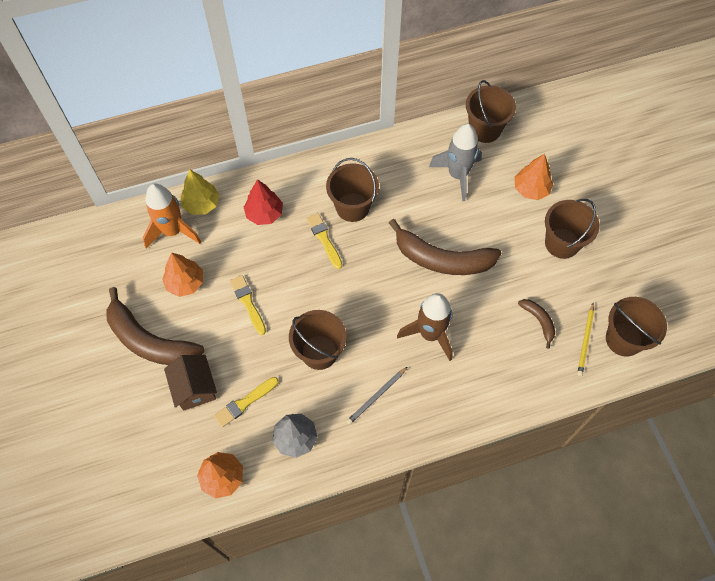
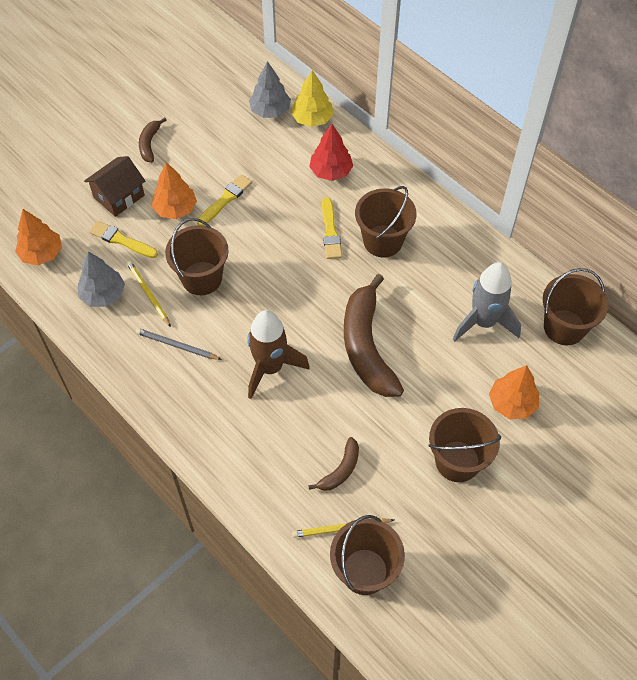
camera: 65 degrees right, 5 degrees down
brown banana [106,287,204,365] -> brown banana [139,117,167,162], size x0.47
orange rocket [143,183,201,248] -> grey tree [249,61,291,118]
orange tree [162,252,203,297] -> orange tree moved to [152,162,197,219]
yellow brush [306,213,342,269] -> yellow brush turned 135 degrees clockwise [322,197,342,259]
none -> yellow pencil [127,261,171,327]

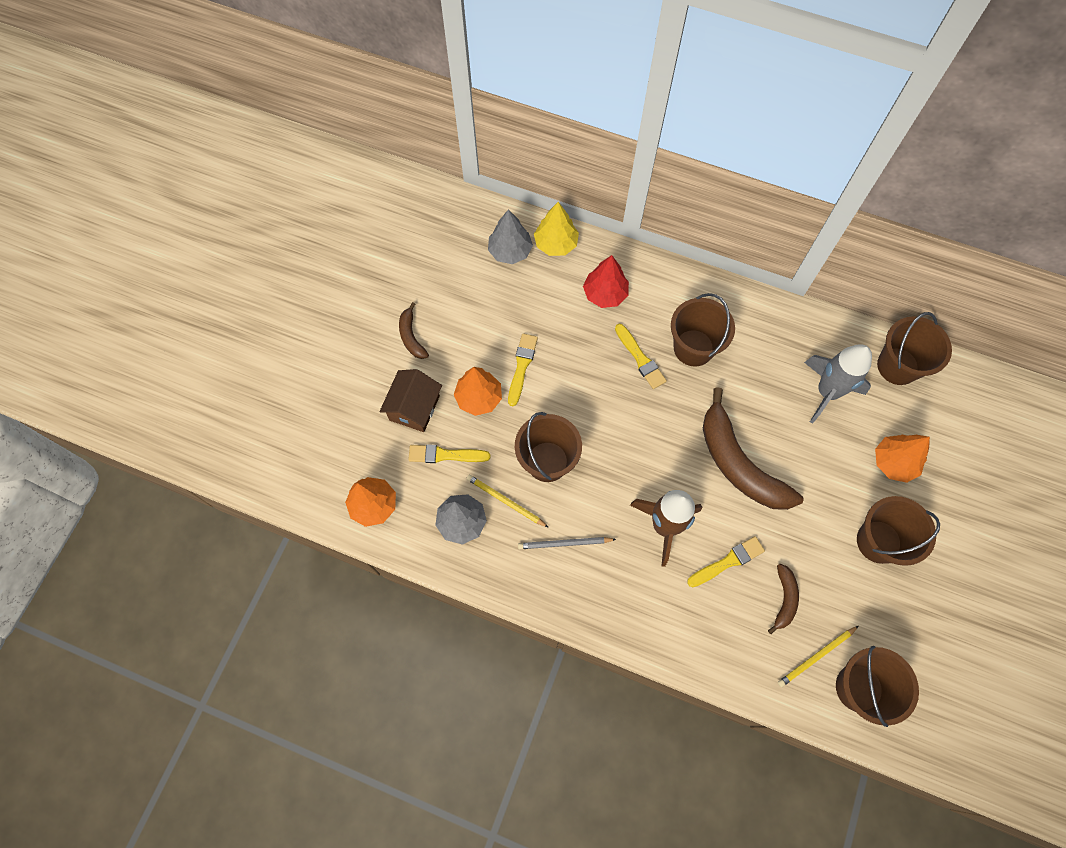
camera: 25 degrees left, 10 degrees up
none -> yellow brush [687,536,765,587]

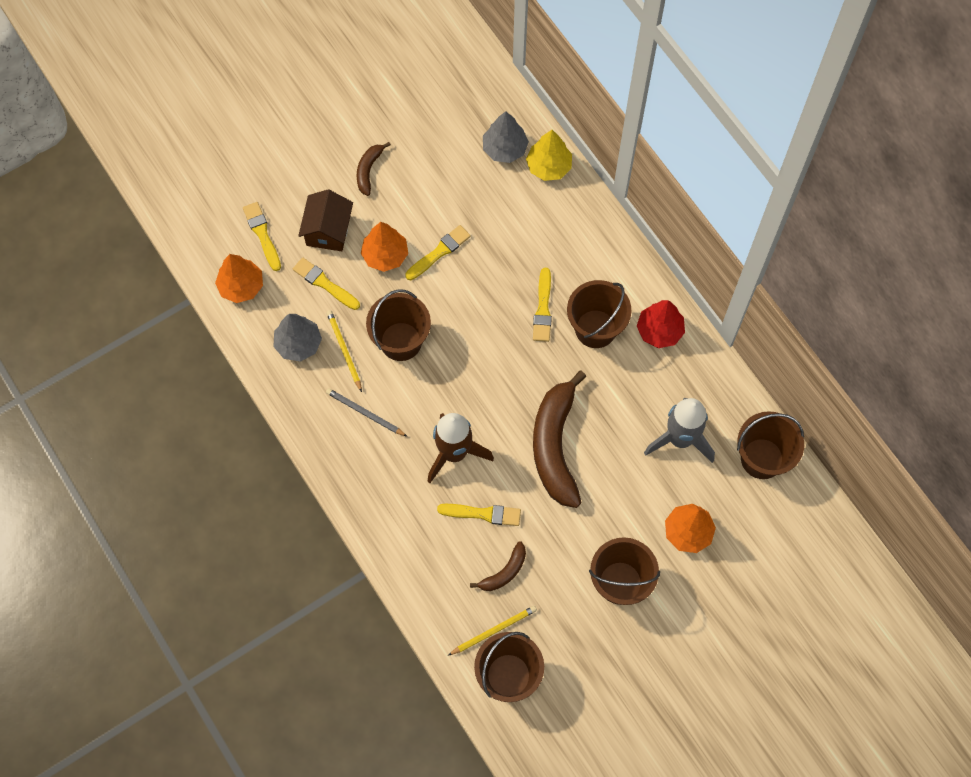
camera: 35 degrees right, 0 degrees up
brown house [380,369,442,432] -> brown house turned 45 degrees counterclockwise [298,189,353,251]
red tree [583,255,629,308] -> red tree moved to [637,300,685,348]
yellow pencil [778,626,858,687] -> yellow pencil turned 150 degrees clockwise [449,606,537,655]
none -> yellow brush [243,202,281,271]

